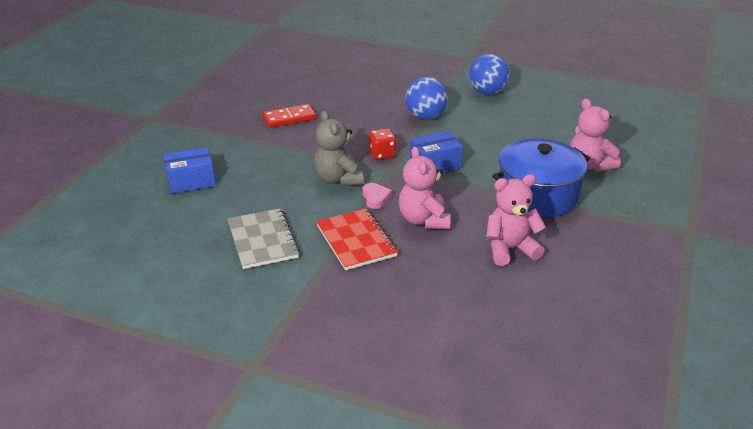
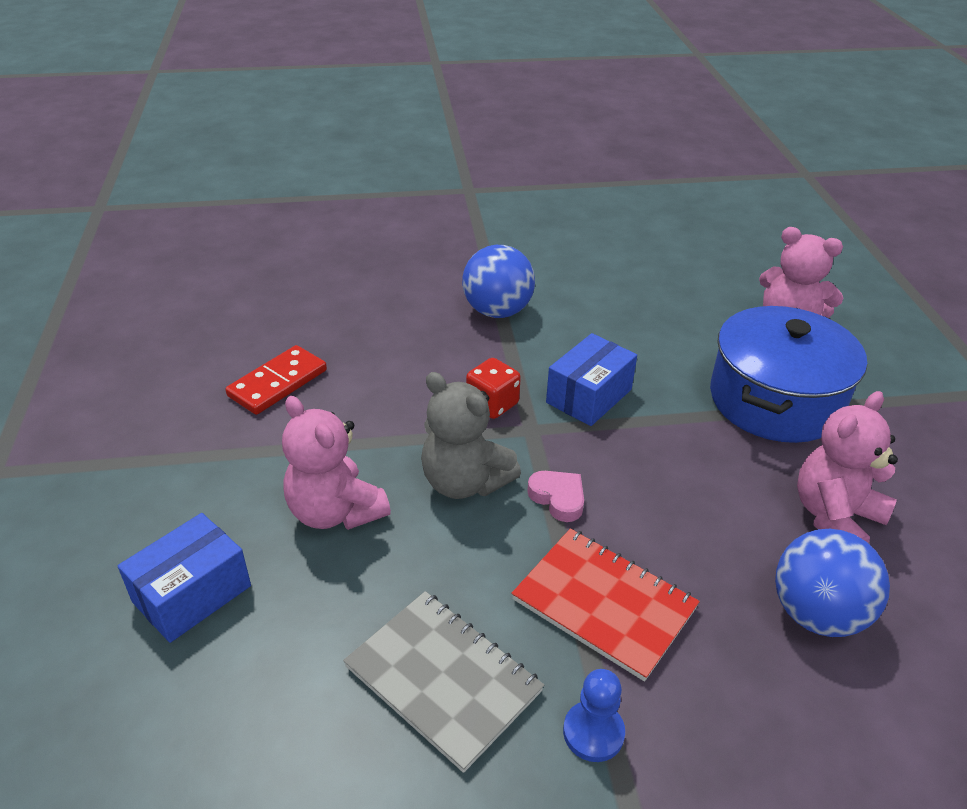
camera: 30 degrees left, 5 degrees up
pink teddy bear [399,146,451,229] -> pink teddy bear moved to [282,396,391,530]
blue ball [469,54,510,95] -> blue ball moved to [775,529,890,637]
none -> blue pawn [563,669,625,762]

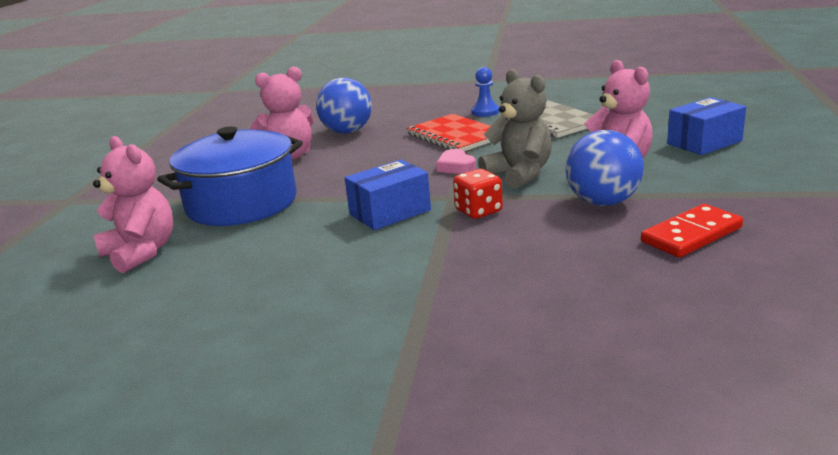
camera: 160 degrees left, 15 degrees down
blue ball [462,245,535,318] -> blue ball moved to [566,130,644,206]

